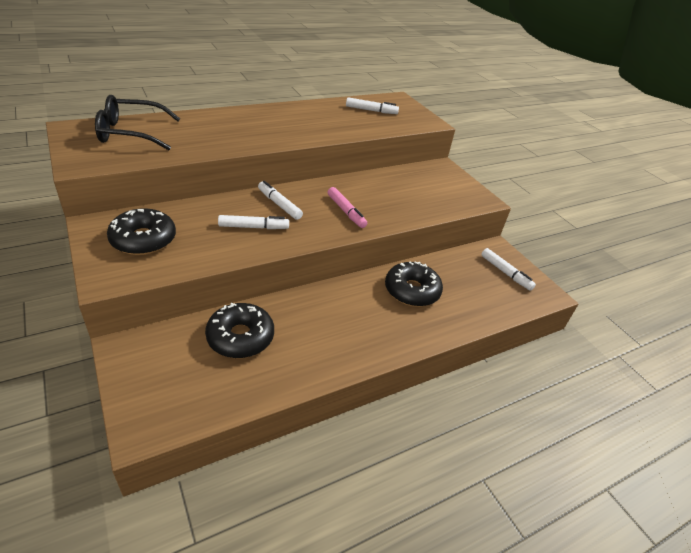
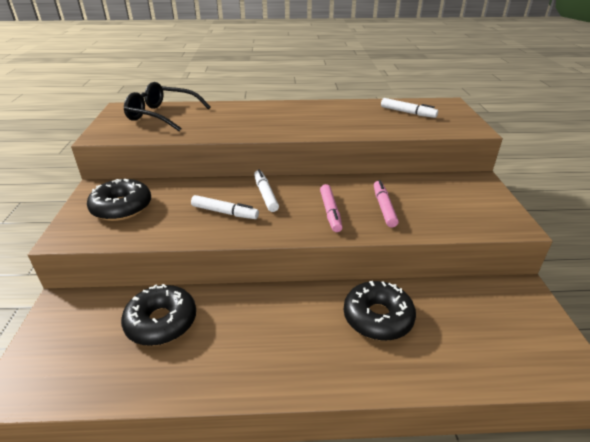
camera: 30 degrees right, 5 degrees down
white marker [481,248,536,291] -> none
none -> pink marker [374,180,399,228]

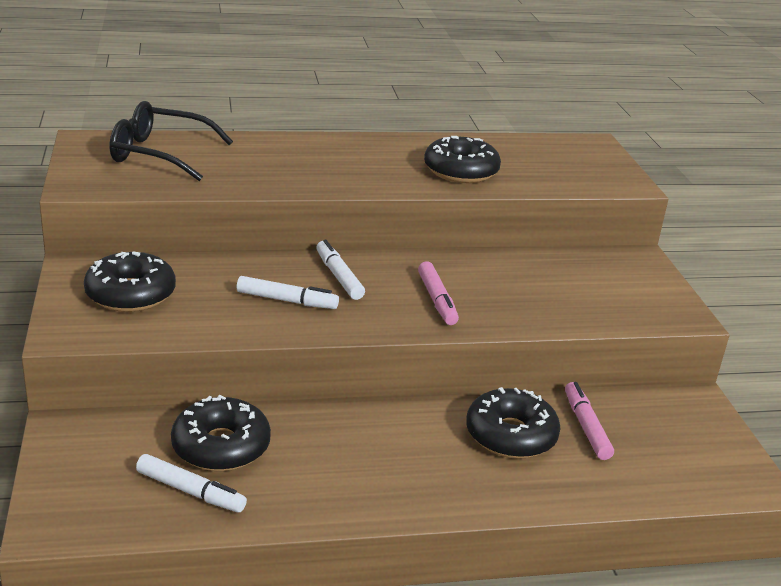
camera: 10 degrees left, 5 degrees down
pink marker [374,180,399,228] -> pink marker moved to [565,382,614,460]
white marker [381,98,438,118] -> white marker moved to [136,454,247,513]
none -> black donut [424,136,501,183]

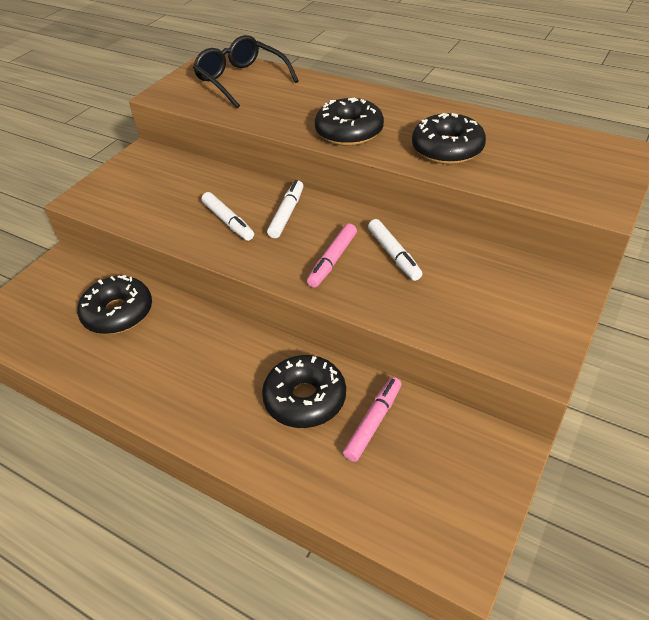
camera: 45 degrees right, 15 degrees up
black donut [84,251,176,312] -> black donut moved to [315,97,384,146]
white marker [136,454,247,513] -> white marker moved to [368,219,422,281]

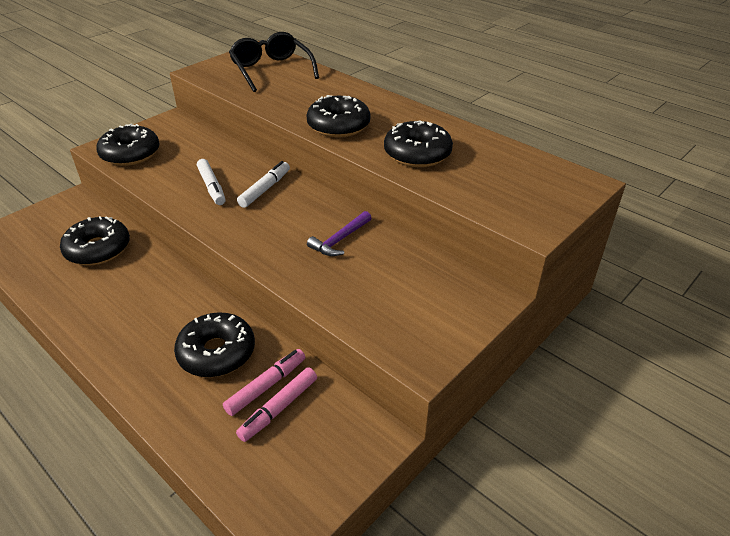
camera: 10 degrees right, 5 degrees down
pink marker [307,223,357,288] -> pink marker moved to [236,367,317,442]
white marker [368,219,422,281] -> purple hammer [307,211,371,256]
none -> black donut [96,124,159,166]

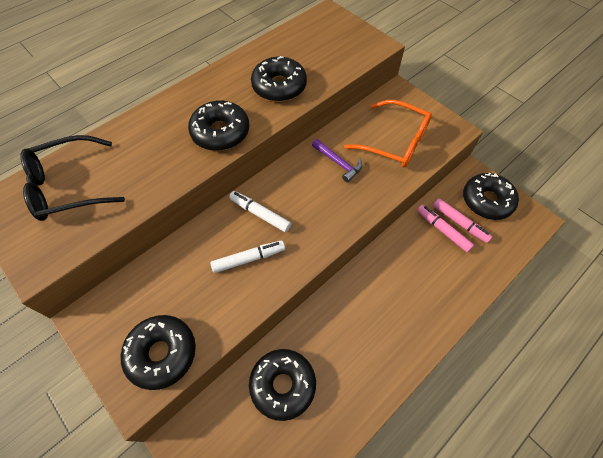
camera: 85 degrees left, 20 degrees up
black donut [174,312,255,377] -> black donut moved to [463,173,519,220]
none -> orange glasses [344,100,432,168]

